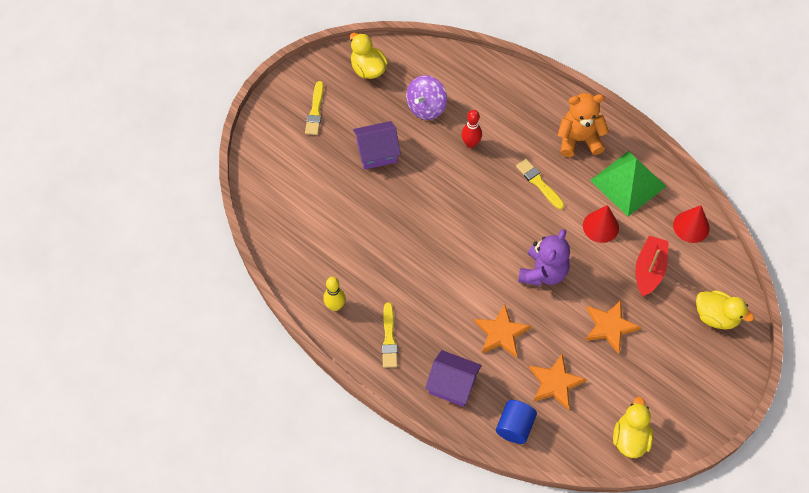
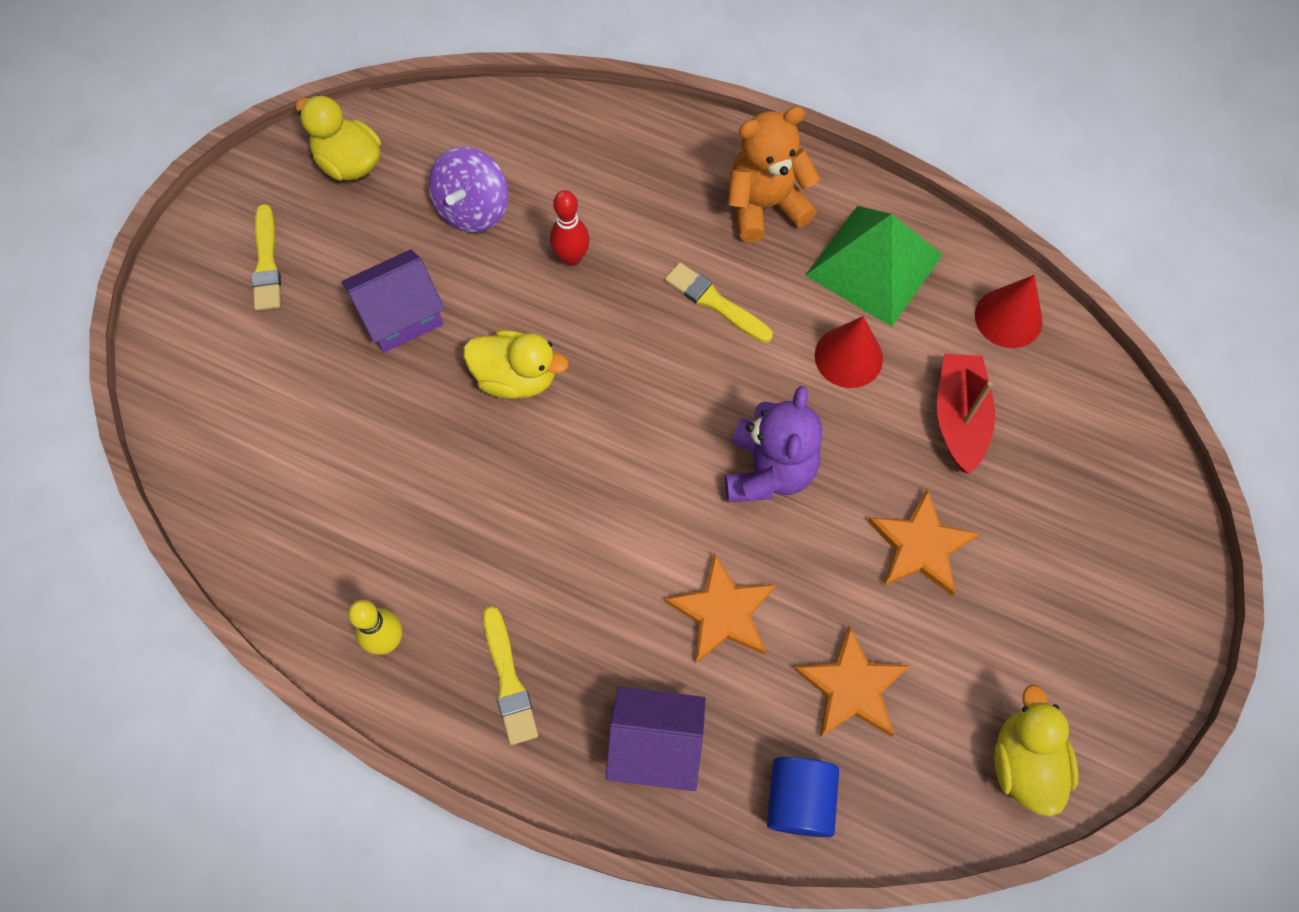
camera: 15 degrees left, 5 degrees up
yellow duck [696,290,754,330] -> yellow duck moved to [464,330,569,399]

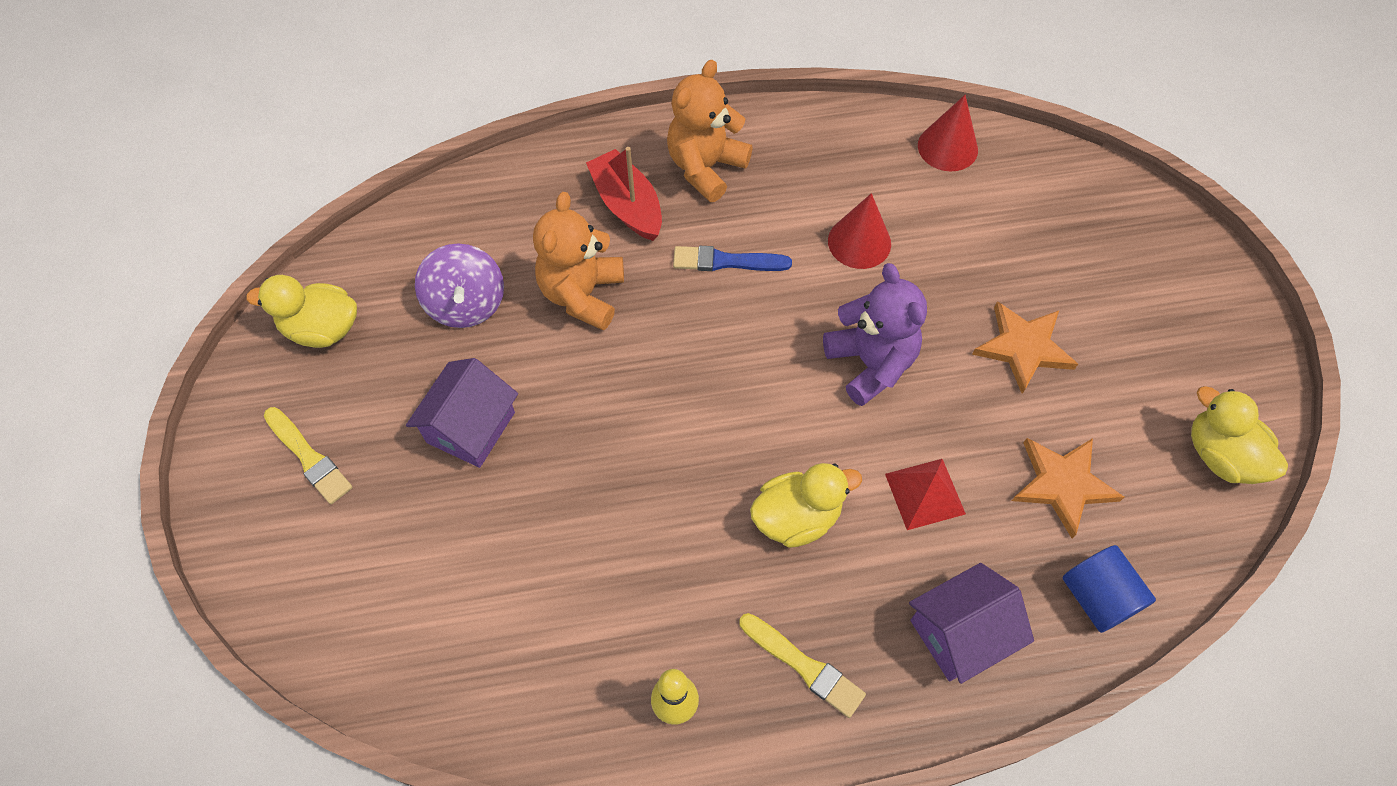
camera: 35 degrees left, 5 degrees down
yellow duck [464,330,569,399] -> yellow duck moved to [750,463,862,548]
red bowling pin [550,190,590,266] -> orange teddy bear [533,192,624,330]
yellow brush [665,262,773,343] -> blue brush [673,246,792,271]
orange star [665,553,776,664] -> red pyramid [885,459,966,530]
green pyramid [805,206,943,327] -> none
red boat [937,354,995,474] -> red boat moved to [586,147,662,241]

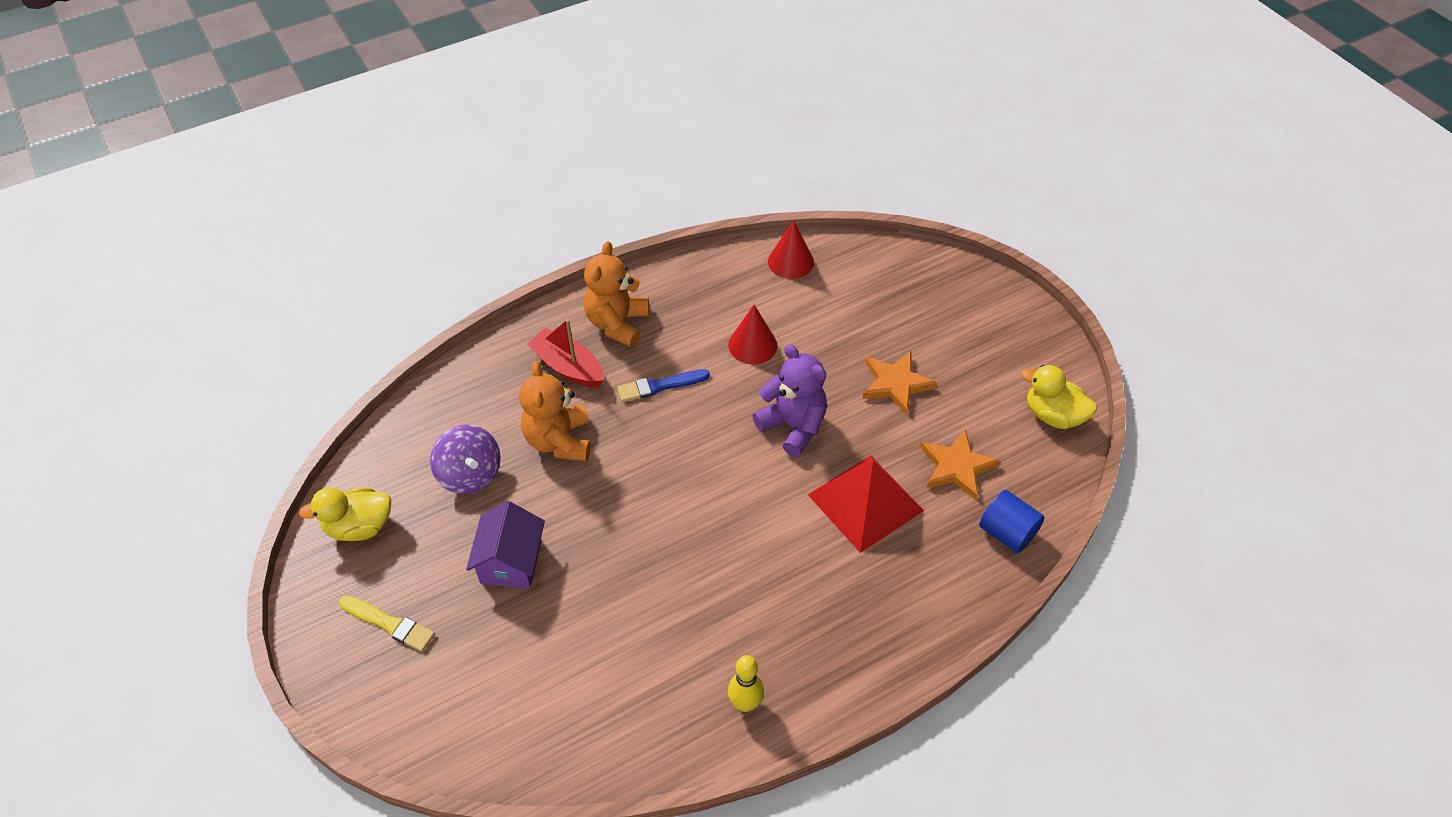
camera: 20 degrees left, 10 degrees down
yellow brush [739,613,866,718] -> none
yellow duck [750,463,862,548] -> none
red pyramid [885,459,966,530] -> red pyramid [808,455,924,553], size x1.76
purple house [909,563,1034,684] -> none

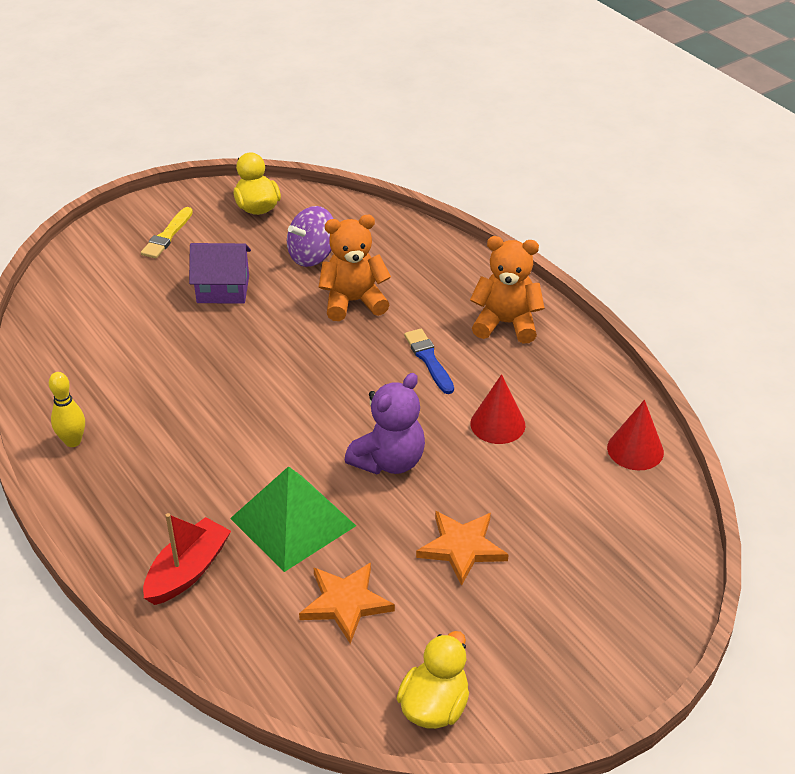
camera: 85 degrees right, 10 degrees down
red boat [527,319,604,387] -> red boat moved to [143,513,231,605]
red pyramid [808,455,924,553] -> green pyramid [230,466,356,572]
blue cylinder [979,490,1045,553] -> none

